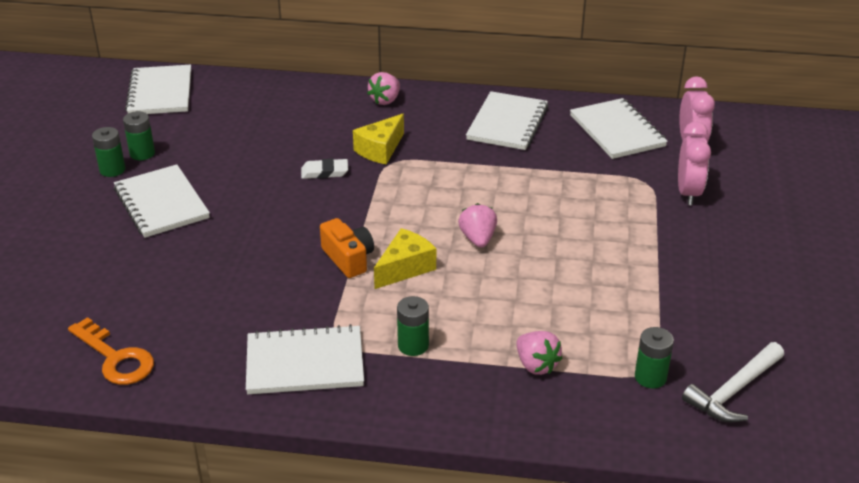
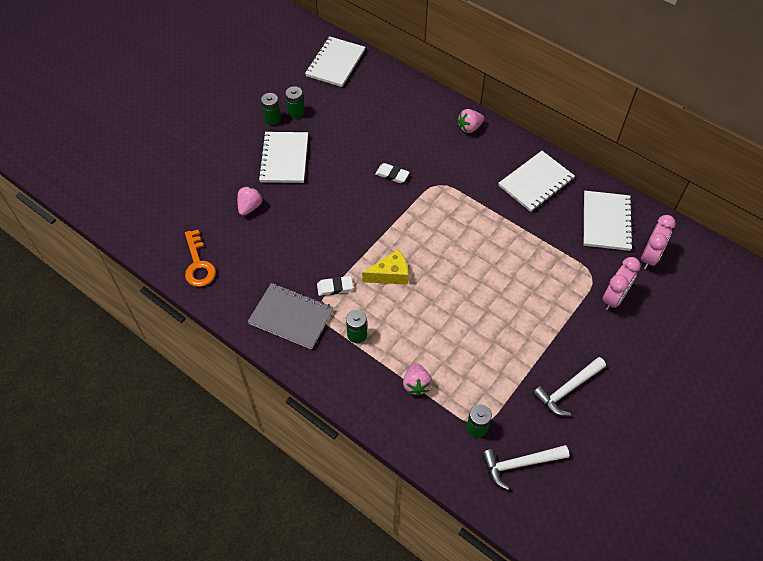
camera: 30 degrees right, 20 degrees up
white notebook [246,324,364,394] -> grey notebook [247,283,334,350]
orange camera [320,218,374,278] -> none
yellow cheese [353,114,404,165] -> none
pink strawberry [458,203,497,248] -> pink strawberry moved to [237,187,263,216]
none -> white eraser [317,276,353,296]
none -> white hammer [532,357,606,416]

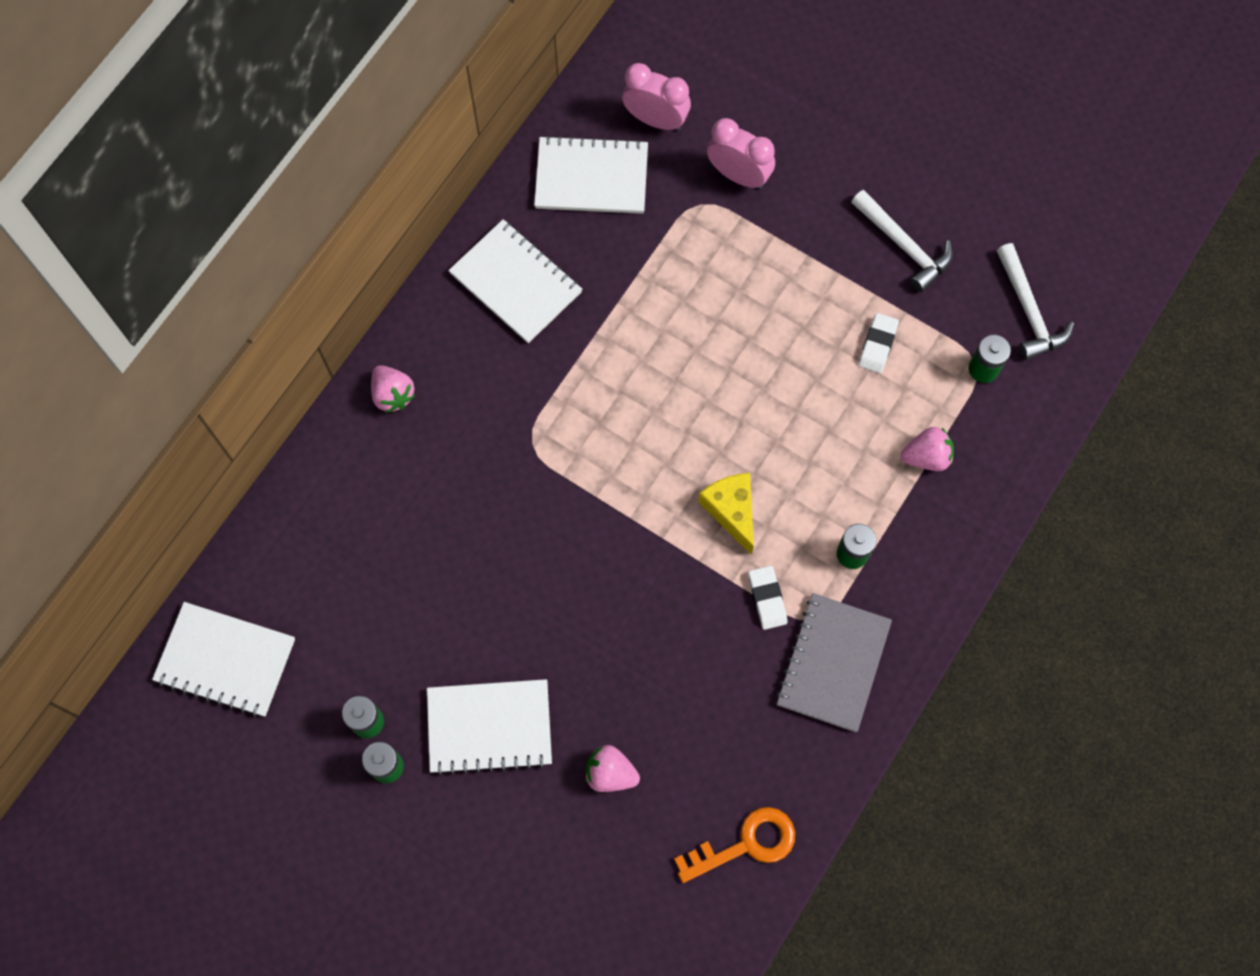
camera: 95 degrees left, 15 degrees up
white eraser [375,163,410,183] -> white eraser moved to [858,313,899,373]

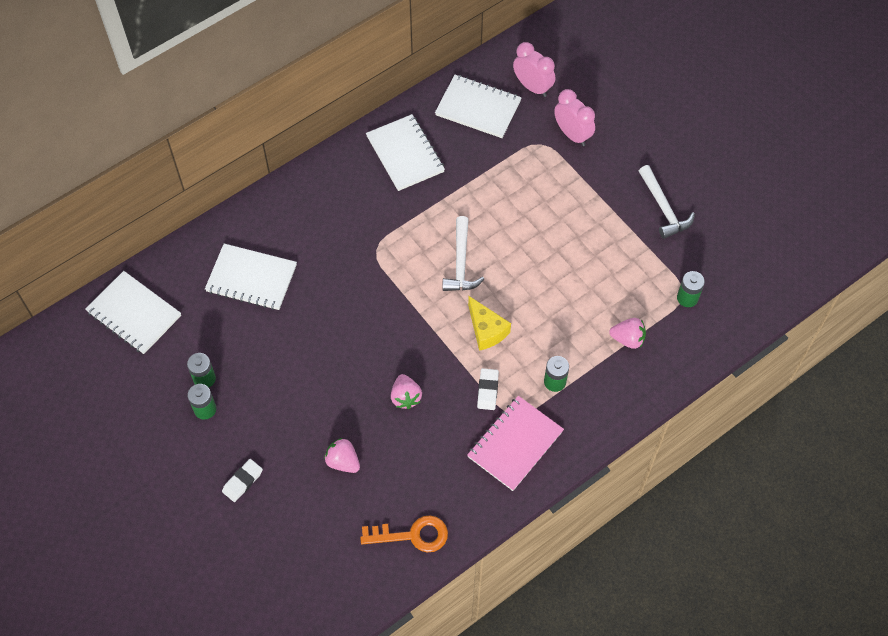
camera: 20 degrees right, 10 degrees down
pink strawberry [371,365,415,413] -> pink strawberry moved to [391,374,422,409]
white notebook [427,679,552,776] -> white notebook moved to [205,244,297,310]
yellow cheese [698,473,754,555] -> yellow cheese turned 150 degrees clockwise [468,296,511,351]
grey notebook [776,593,892,732] -> pink notebook [467,396,564,491]
white eraser [858,313,899,373] -> white eraser moved to [222,459,263,502]
white hammer [997,243,1074,360] -> white hammer moved to [442,216,484,291]

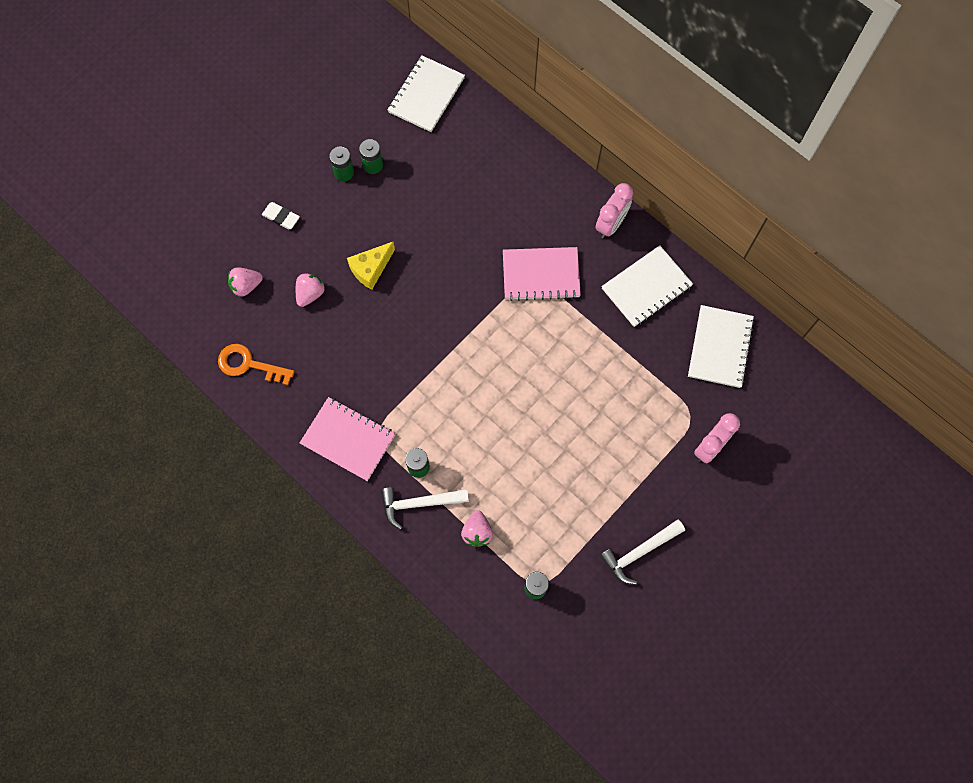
camera: 80 degrees right, 10 degrees up
white notebook [205,244,297,310] -> none
orange key [360,515,448,552] -> orange key turned 120 degrees clockwise [218,344,295,385]
pink strawberry [391,374,422,409] -> pink strawberry moved to [228,268,263,297]
white hammer [442,216,484,291] -> white hammer moved to [381,487,469,530]
yellow cheese [468,296,511,351] -> yellow cheese moved to [347,242,395,290]
white eraser [477,368,499,410] -> none
pink clock [513,42,555,97] -> pink clock moved to [596,183,633,238]
none -> pink notebook [503,247,581,301]

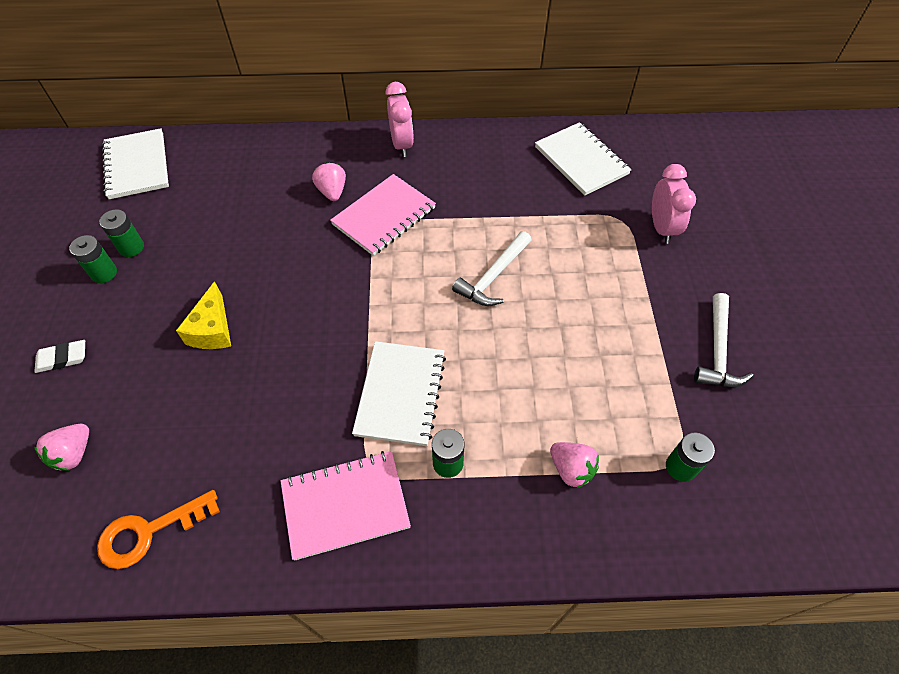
camera: 45 degrees left, 15 degrees down
pink strawberry [296,273,325,307] -> pink strawberry moved to [312,162,346,201]
white hammer [381,487,469,530] -> white hammer moved to [452,231,531,306]
white notebook [601,245,693,327] -> white notebook moved to [352,341,446,446]

